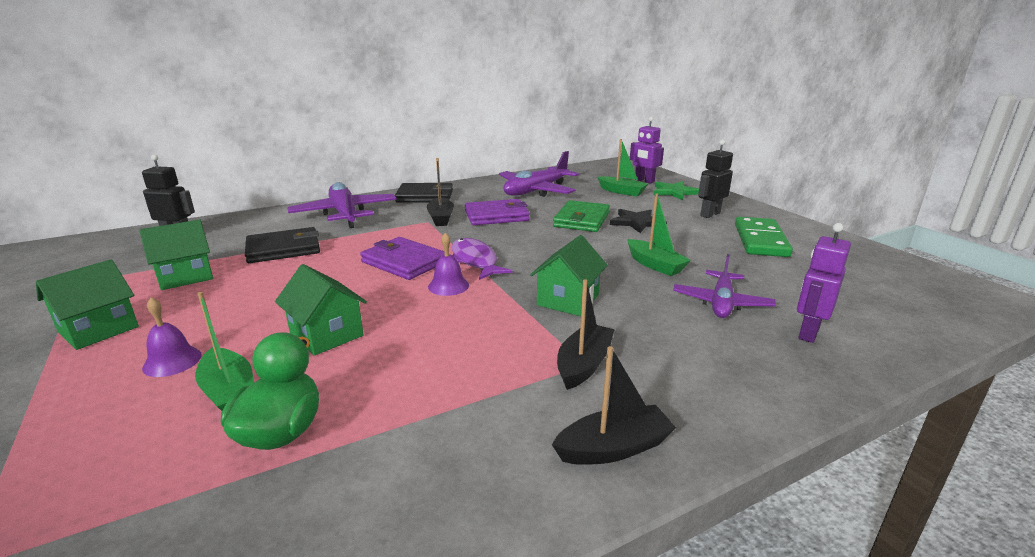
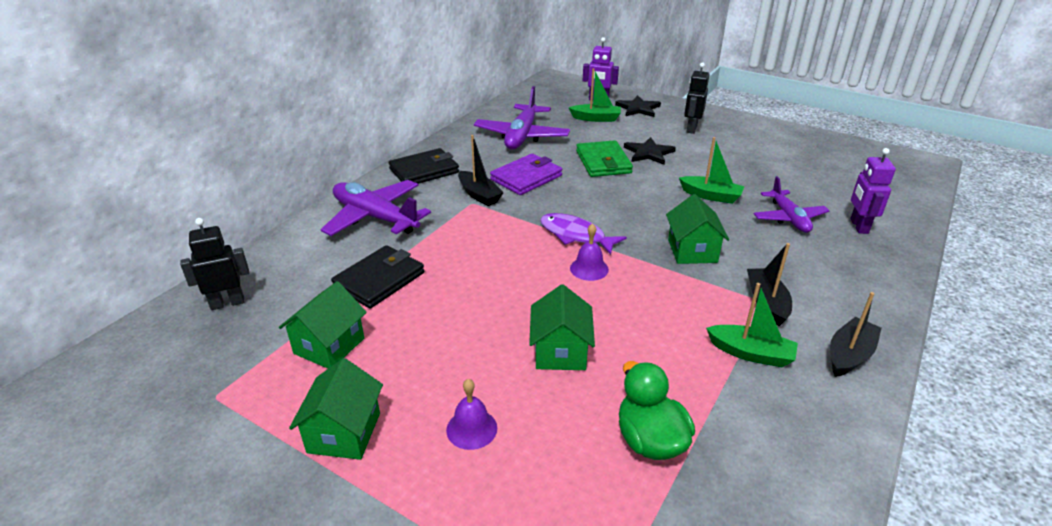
camera: 30 degrees left, 10 degrees up
green boat [195,292,254,411] -> green boat moved to [706,283,798,367]
green house [275,264,367,356] -> green house turned 75 degrees clockwise [529,284,595,370]
purple wallet [360,237,445,280] -> none
green star [653,181,699,200] -> black star [615,95,661,117]
green domino [735,217,793,257] -> none

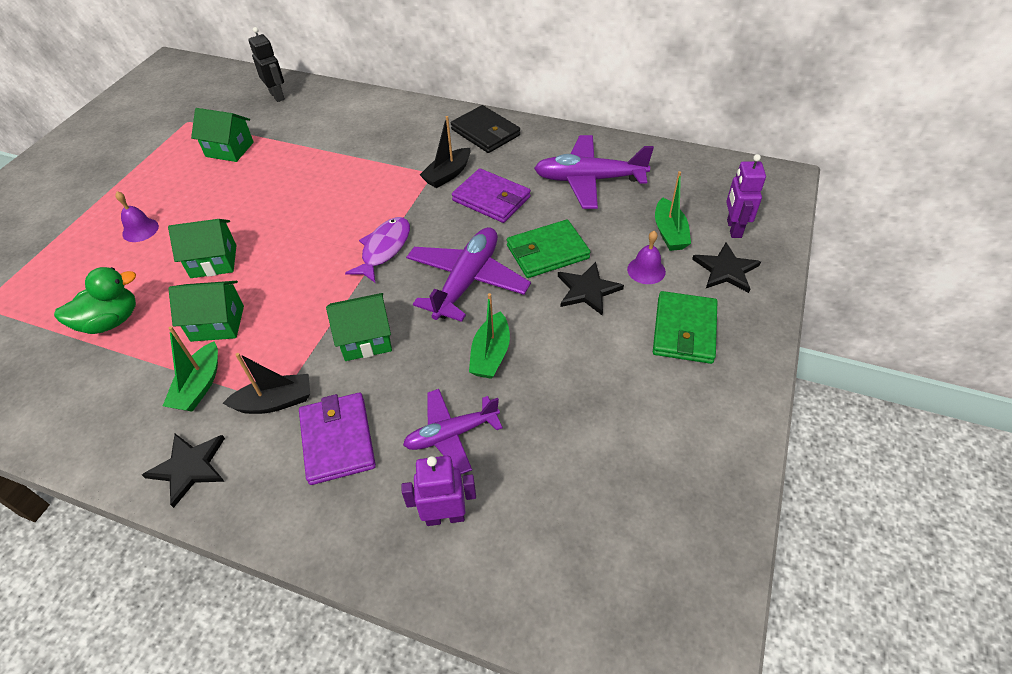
camera: 80 degrees right, 15 degrees up
green house [289,358,383,460] -> green house moved to [168,281,244,342]
purple plane [320,180,431,236] -> purple plane moved to [406,227,531,322]
black wallet [331,245,424,309] -> none
purple bell [570,223,609,281] -> purple bell moved to [627,231,666,284]
black robot [684,62,710,134] -> green wallet [653,291,718,364]
black boat [830,292,881,377] -> black star [142,434,225,508]
none -> purple wallet [299,393,376,485]

